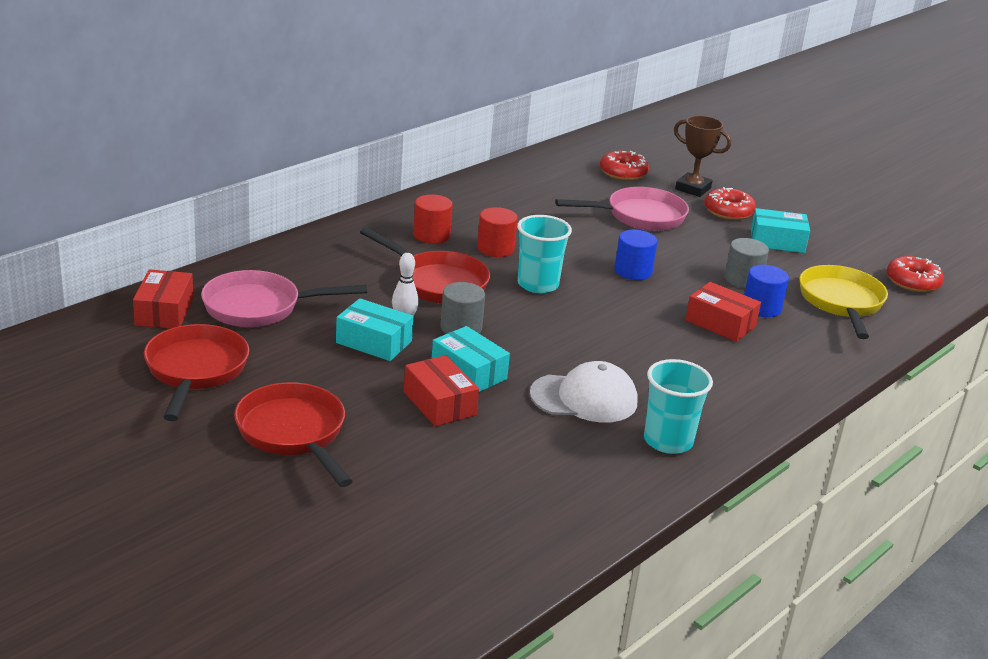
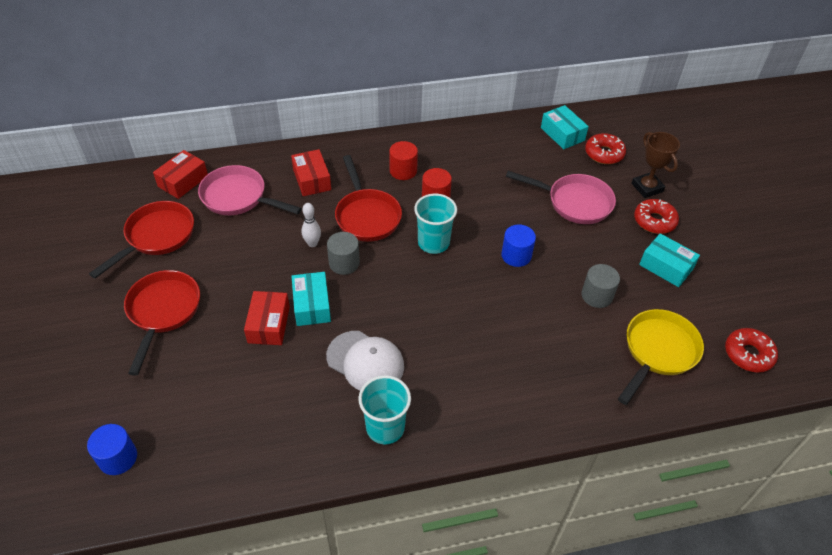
camera: 35 degrees right, 20 degrees up
turquoise box [336,298,413,361] -> turquoise box moved to [541,105,589,149]
red box [685,282,761,342] -> red box moved to [291,149,331,196]
blue cylinder [744,265,789,317] -> blue cylinder moved to [87,424,137,475]

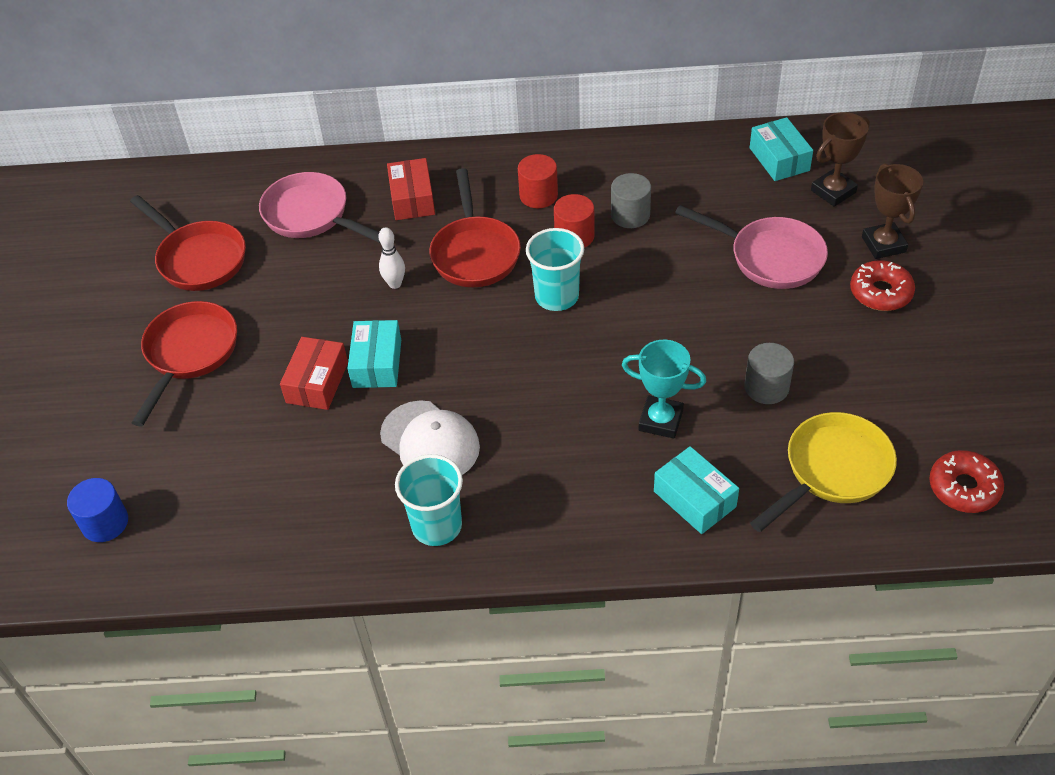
camera: 15 degrees right, 0 degrees up
red pan [89,201,194,279] -> red pan turned 90 degrees clockwise [130,195,246,291]
red box [153,150,208,199] -> none
grey cylinder [327,232,360,275] -> grey cylinder moved to [611,173,651,228]
blue cylinder [501,224,536,267] -> none
red donut [585,133,626,164] -> brown trophy [811,112,870,207]
turquoise box [639,233,700,287] -> turquoise box moved to [654,446,739,534]
none -> turquoise trophy [622,339,706,438]

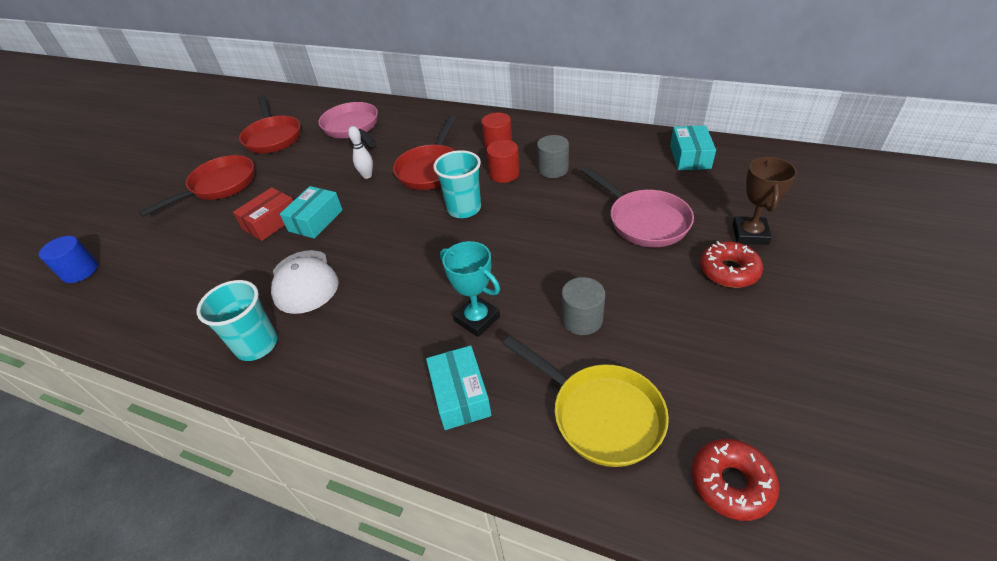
camera: 25 degrees right, 5 degrees down
red box [387,158,435,220] -> none
yellow pan [750,412,897,532] -> yellow pan turned 60 degrees clockwise [503,335,669,467]
brown trophy [811,112,870,207] -> none

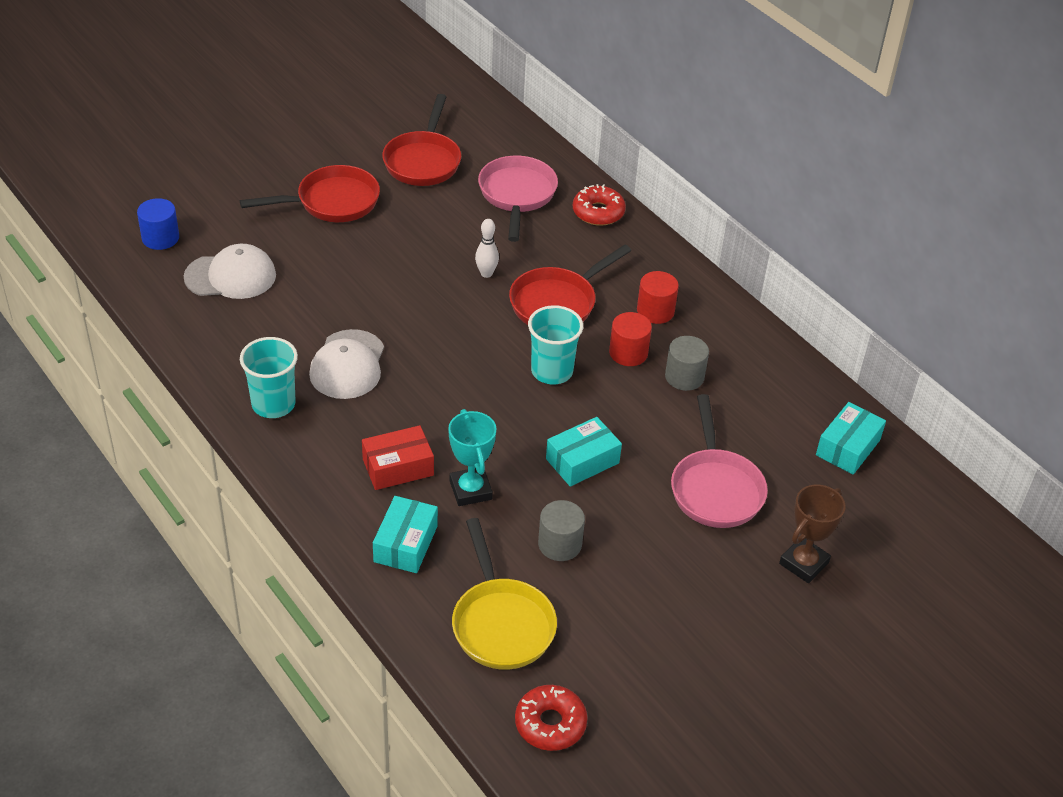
camera: 25 degrees right, 0 degrees up
red box [233,187,293,241] -> red box moved to [362,425,434,490]
turquoise box [280,186,343,239] -> turquoise box moved to [546,417,622,487]
red donut [700,241,763,288] -> red donut moved to [573,184,626,226]
none -> white cap [184,244,276,299]

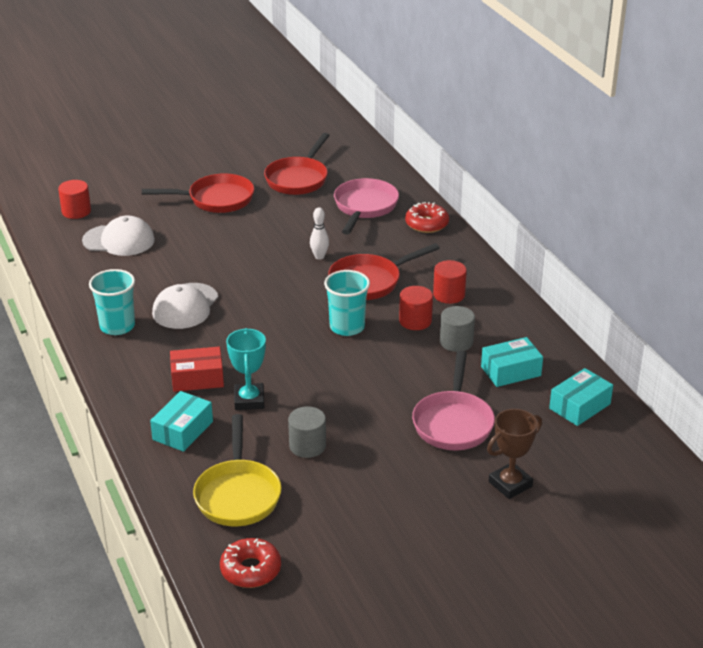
camera: 15 degrees right, 10 degrees down
blue cylinder [137,198,179,250] -> red cylinder [58,180,91,219]
turquoise box [546,417,622,487] -> turquoise box moved to [481,337,543,387]

